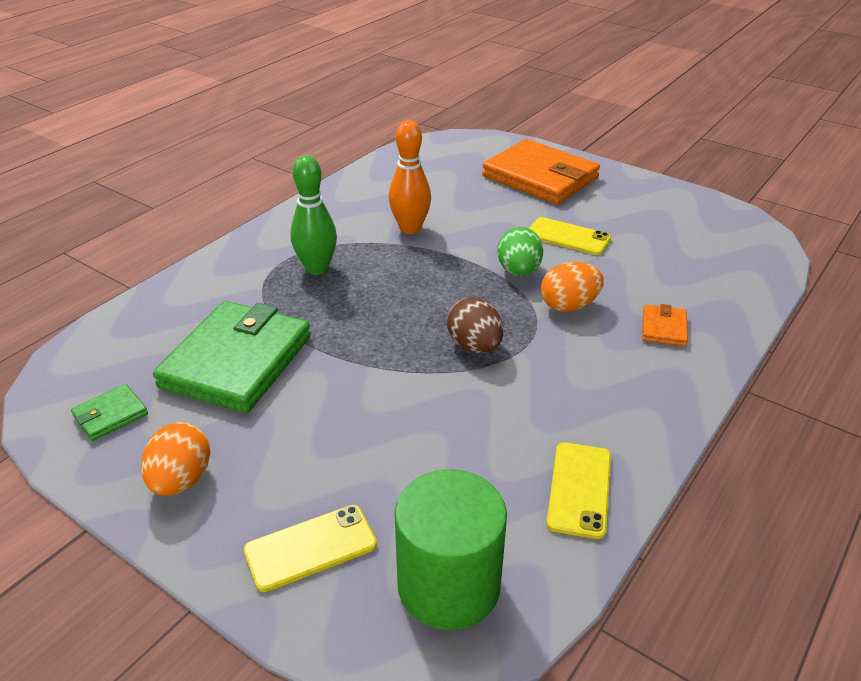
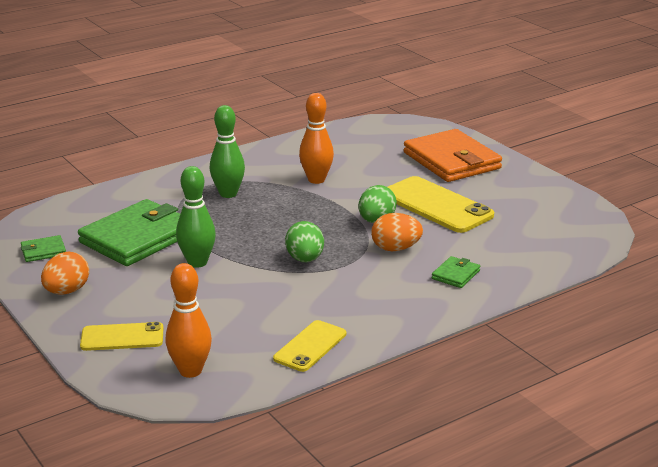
camera: 20 degrees right, 10 degrees down
green cylinder [394,469,507,630] -> orange bowling pin [166,263,212,378]
brown egg [447,297,503,353] -> green egg [285,221,324,262]
yellow phone [529,217,611,255] -> yellow phone [388,176,494,233], size x1.69
orange wallet [642,304,688,346] -> green wallet [431,256,480,288]
none -> green bowling pin [176,166,216,268]

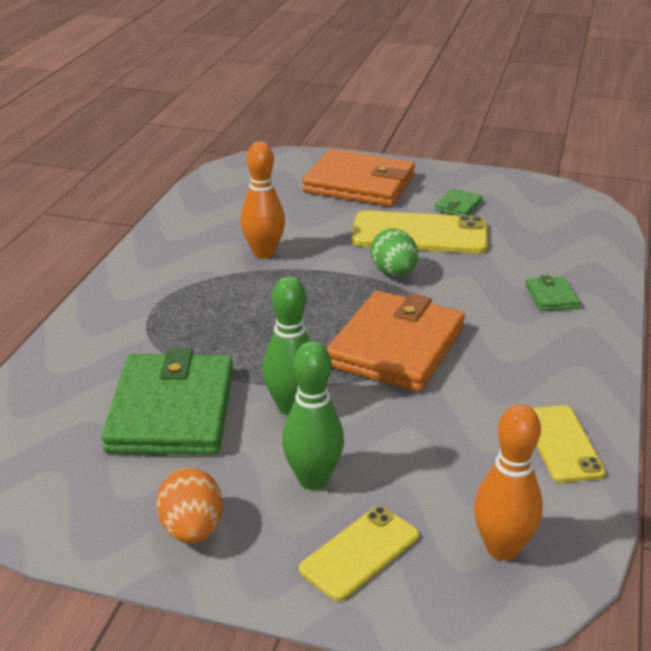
camera: 40 degrees left, 5 degrees up
green wallet [21,235,66,262] -> green wallet moved to [435,188,483,216]
green bowling pin [210,105,245,198] -> green bowling pin moved to [282,341,344,489]
green egg [285,221,324,262] -> orange wallet [326,290,465,392]
orange egg [371,213,423,251] -> none

